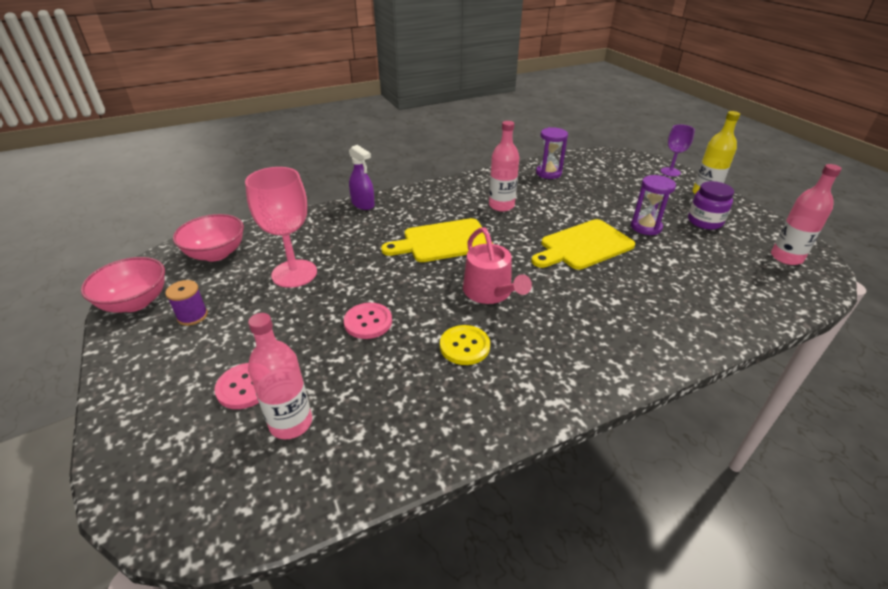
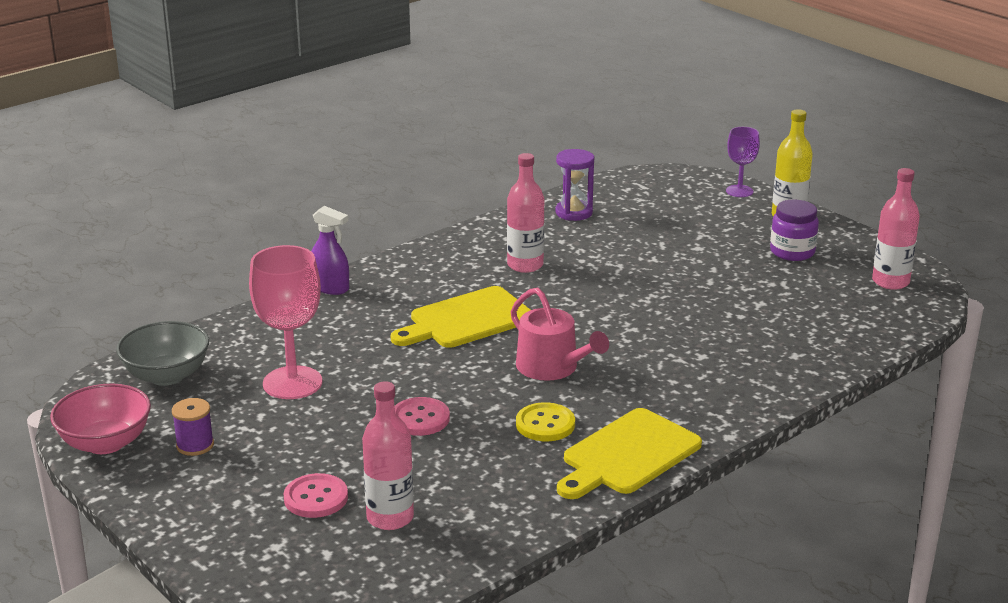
camera: 15 degrees left, 10 degrees down
pink bowl [173,214,244,262] -> grey bowl [116,321,209,386]
yellow cutting board [531,219,635,270] -> yellow cutting board moved to [557,408,702,499]
purple hourglass [631,175,676,235] -> none

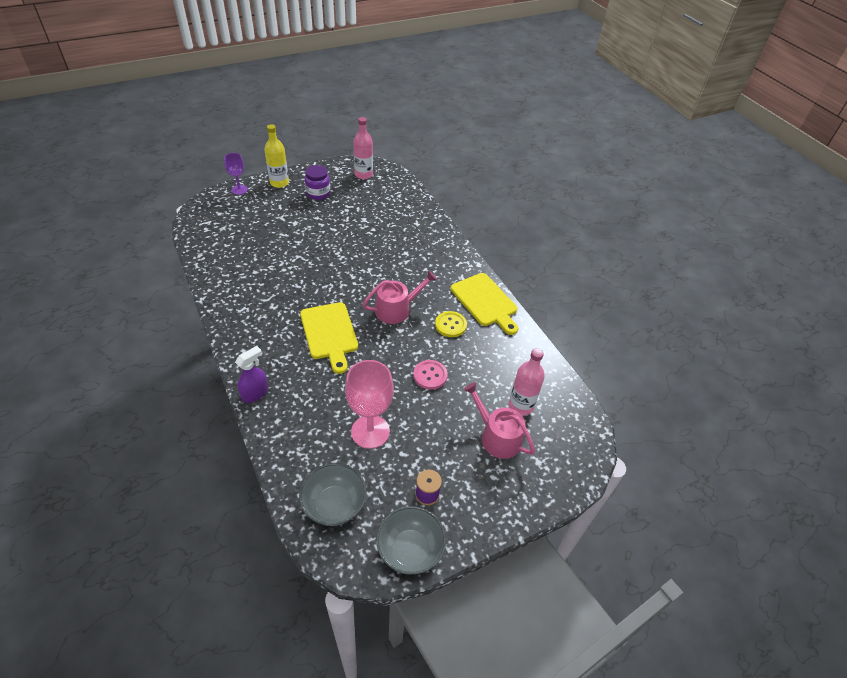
camera: 80 degrees left, 20 degrees up
pink bowl [50,384,151,454] -> grey bowl [376,506,446,575]
pink button [284,473,348,518] -> pink watering can [463,382,535,459]
pink bottle [507,153,544,273] -> none
purple hourglass [555,149,594,221] -> none

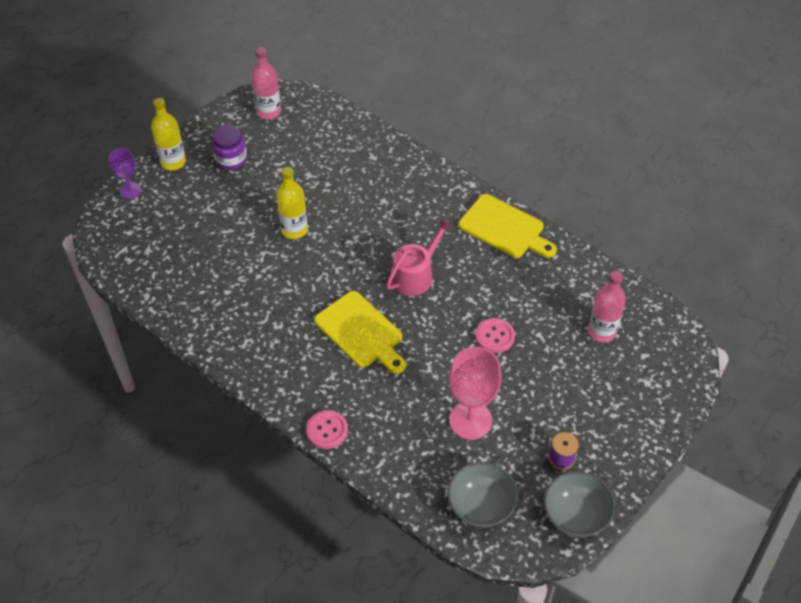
camera: 20 degrees left, 5 degrees up
purple spray bottle [235,346,268,403] -> pink button [306,410,348,449]
yellow button [435,311,467,337] -> none
pink watering can [463,382,535,459] -> none
none -> yellow bottle [276,167,308,239]

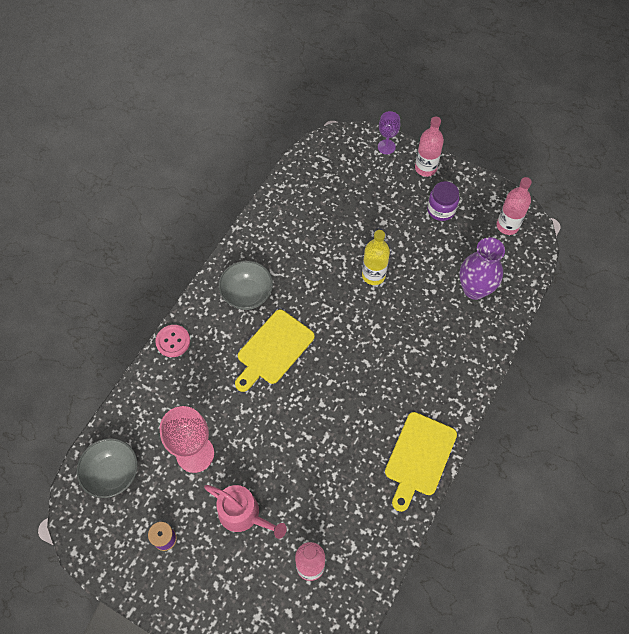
camera: 80 degrees right, 10 degrees up
yellow bottle [151,98,186,170] -> pink bottle [415,117,444,177]
pink watering can [386,219,453,296] -> pink watering can moved to [204,485,287,539]
pink button [476,318,515,353] -> none
grey bowl [544,472,615,538] -> grey bowl moved to [219,261,273,310]
none -> purple vase [459,237,505,300]

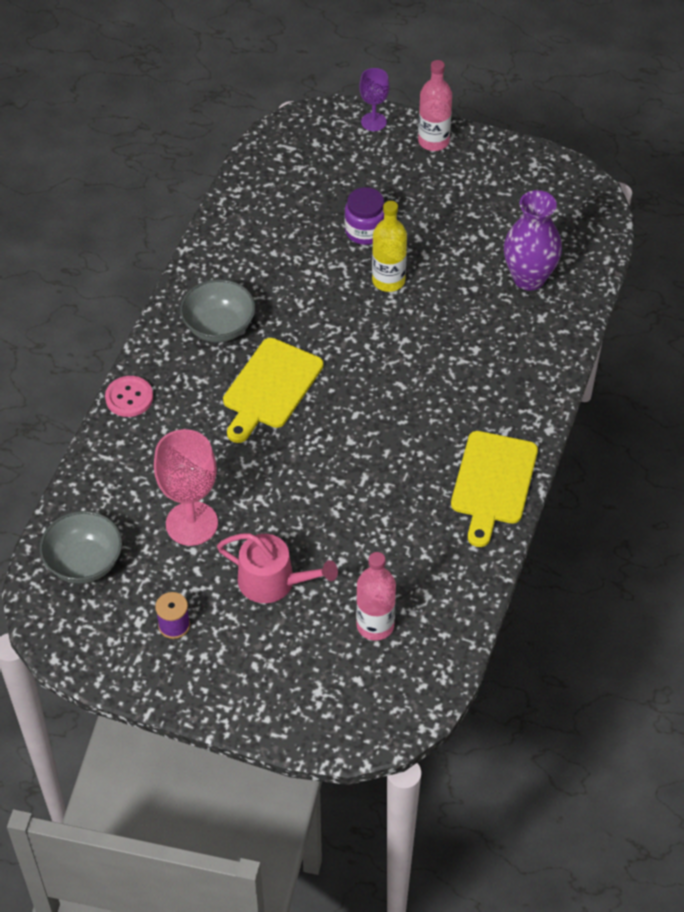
camera: 10 degrees left, 10 degrees down
purple jar [427,181,459,221] -> purple jar moved to [345,187,384,245]
pink bottle [497,177,532,235] -> none

